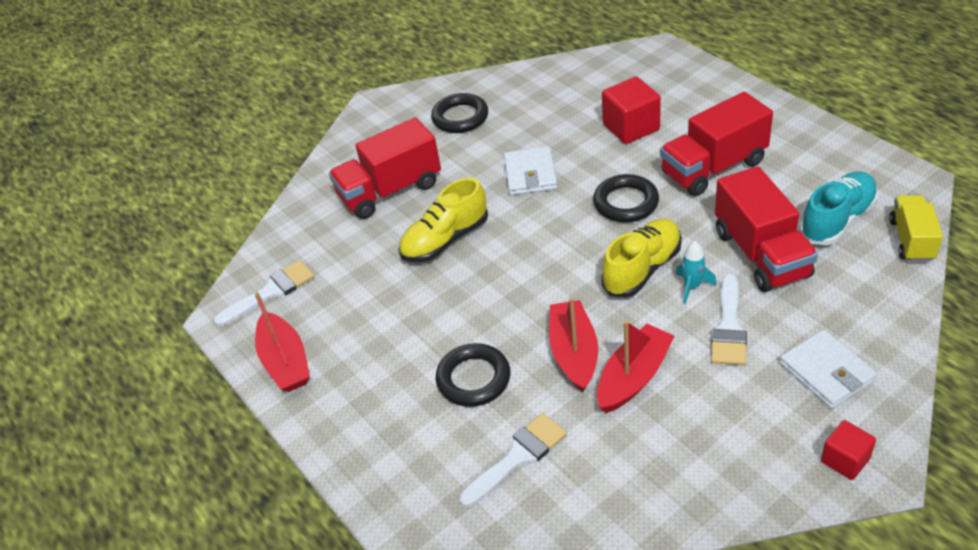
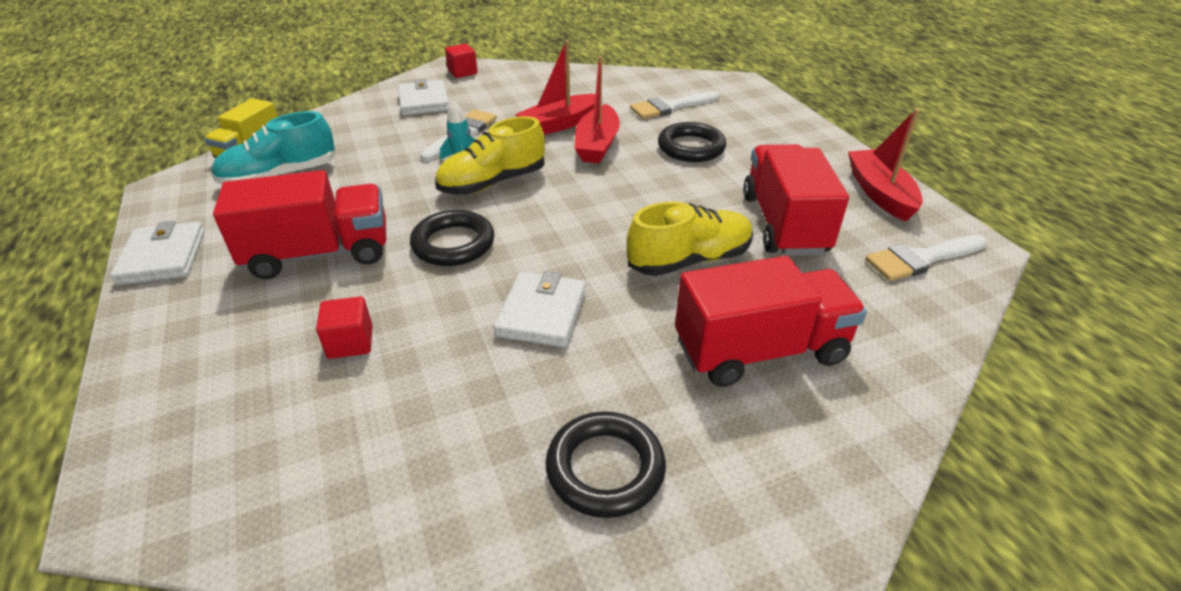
camera: 170 degrees left, 5 degrees down
red cube [602,76,661,144] -> red cube [316,296,373,359], size x0.60
red truck [715,166,818,292] -> red truck moved to [743,144,849,256]
none -> white wallet [110,221,205,285]

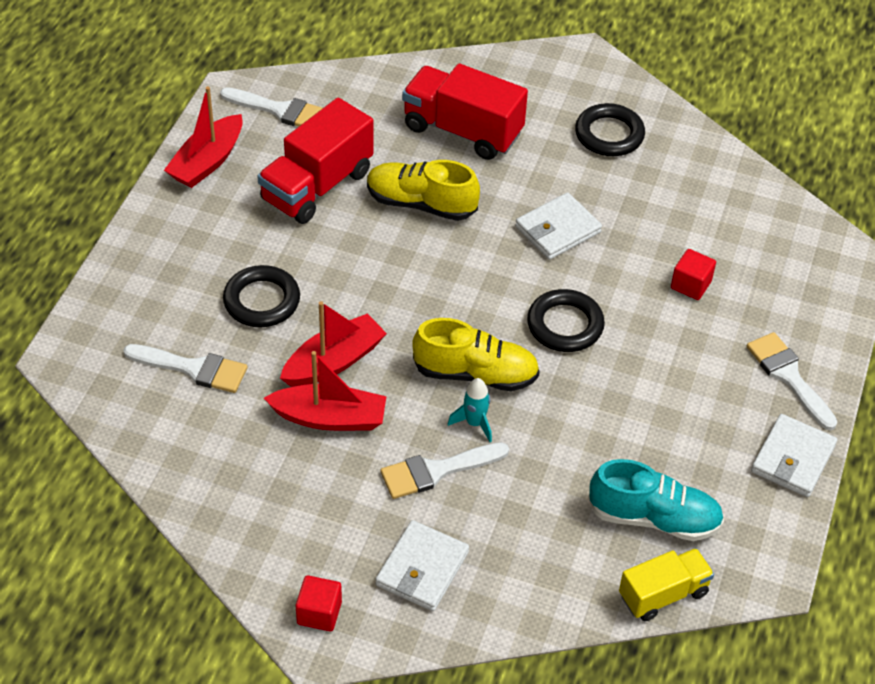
camera: 140 degrees left, 10 degrees up
red truck [213,170,386,279] -> none
none -> white brush [747,332,838,430]

